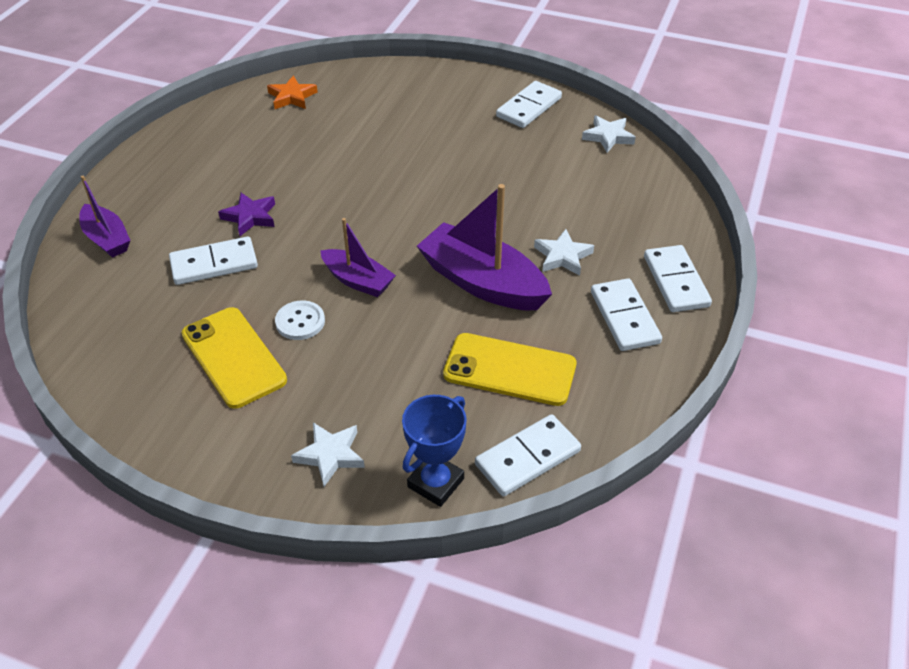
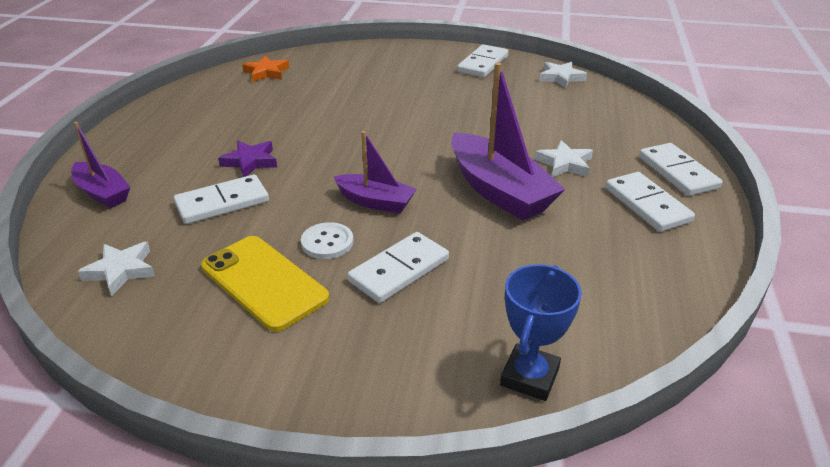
camera: 10 degrees left, 10 degrees down
white star [291,422,365,487] -> white star moved to [78,242,155,296]
purple boat [417,184,552,310] -> purple boat turned 150 degrees counterclockwise [451,62,565,220]
yellow phone [443,333,576,406] -> none
white domino [475,414,581,496] -> white domino moved to [347,232,449,303]

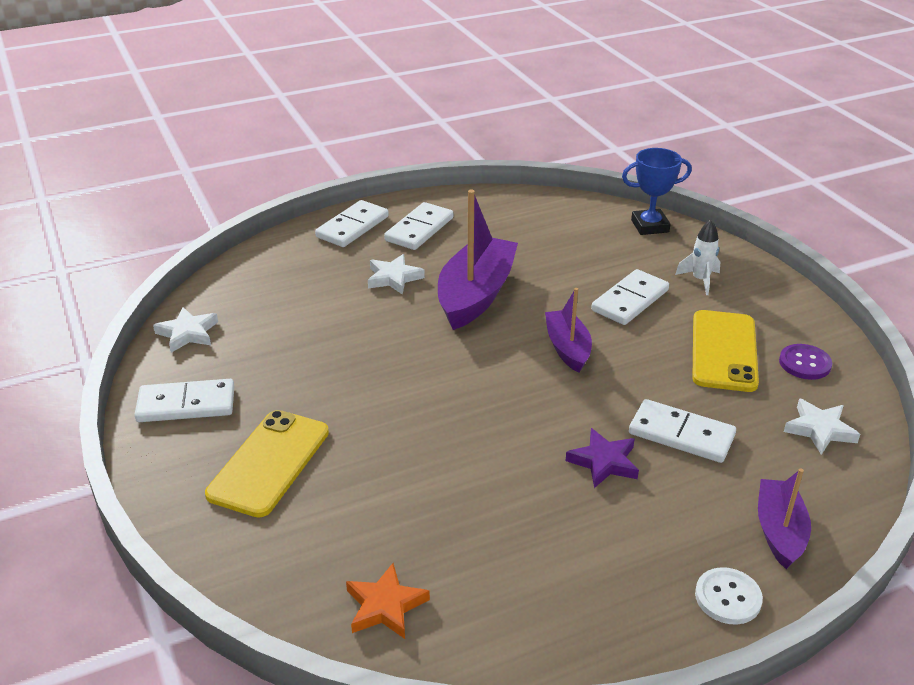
camera: 125 degrees left, 0 degrees up
white button [301,222,354,259] -> white button moved to [695,567,763,625]
white domino [347,232,449,303] -> white domino turned 60 degrees counterclockwise [591,269,669,325]
none -> yellow phone [205,410,329,518]
none -> white rocket [675,220,720,295]
none -> purple button [779,344,832,380]

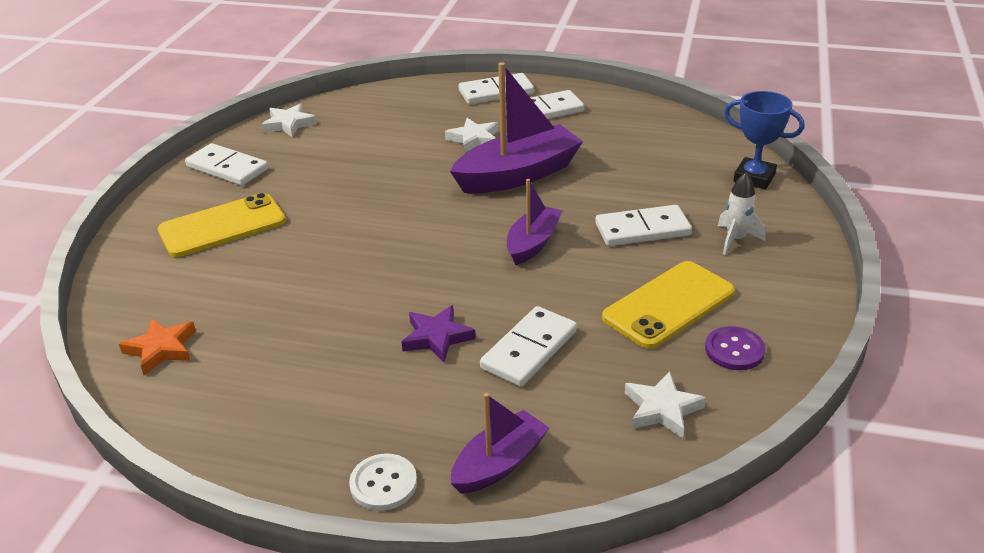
camera: 40 degrees right, 0 degrees up
white domino [629,399,736,463] -> white domino turned 60 degrees clockwise [480,306,577,387]

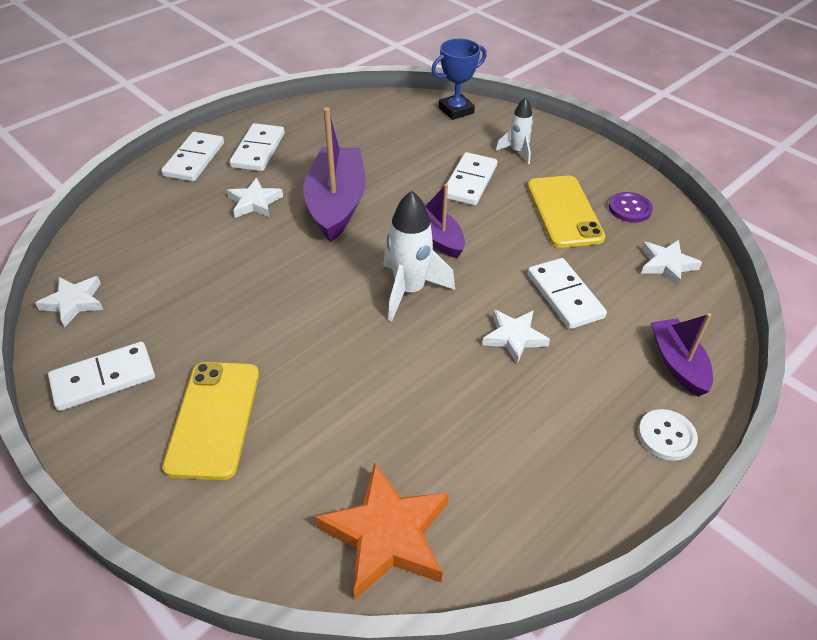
camera: 60 degrees left, 10 degrees up
orange star [119,318,196,375] -> orange star [315,463,449,599], size x1.66
purple star [402,305,476,362] -> white star [482,310,550,364]
none -> white rocket [383,191,455,321]

